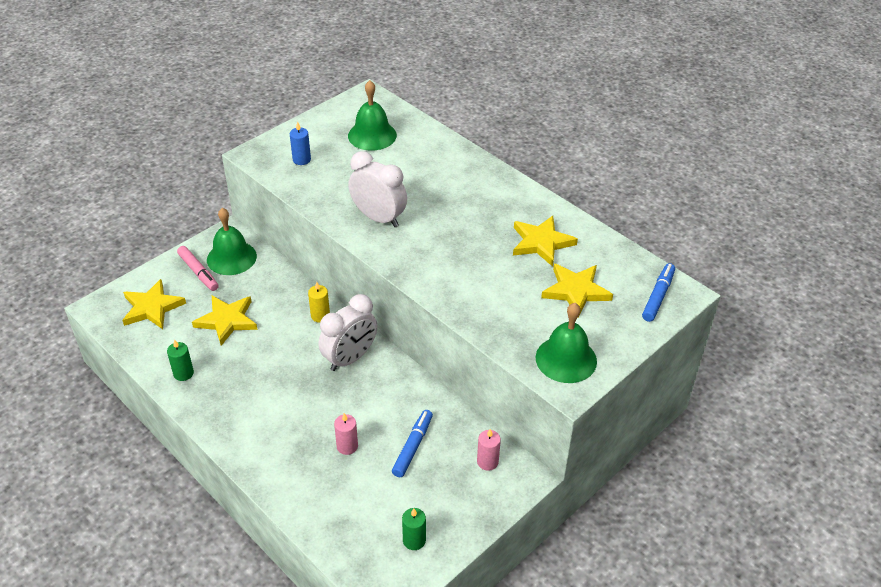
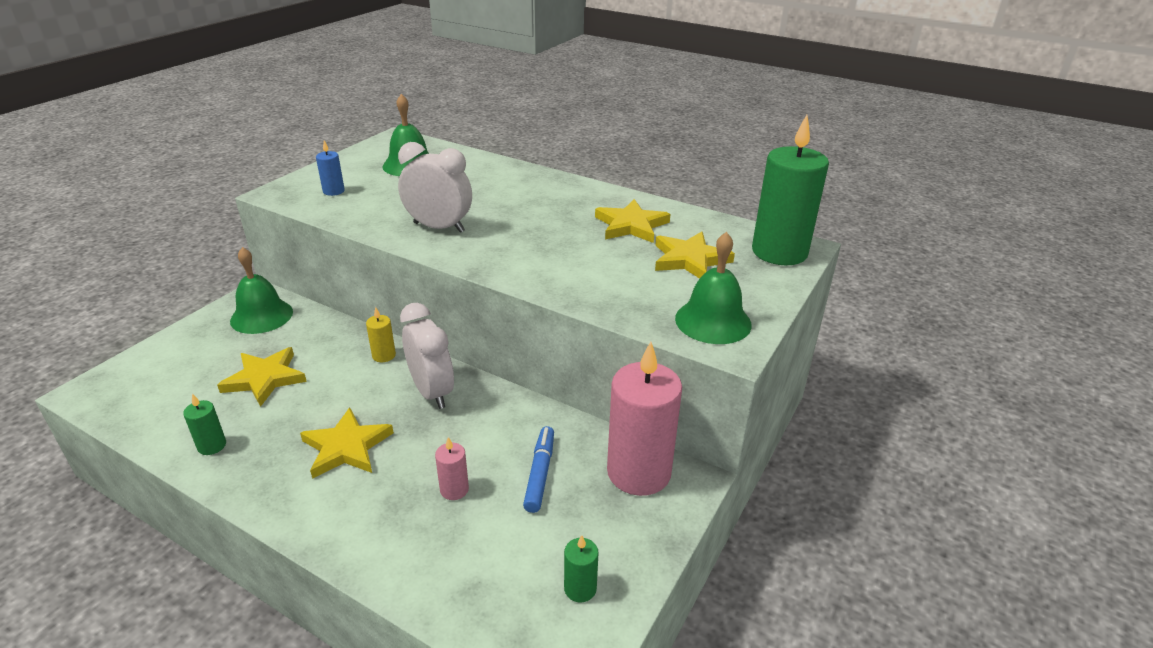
camera: 15 degrees left, 10 degrees down
yellow star [122,279,186,329] -> yellow star moved to [300,407,394,479]
pink marker [177,246,219,291] -> none
white clock [319,294,377,371] -> white clock turned 60 degrees counterclockwise [400,303,454,409]
pink candle [477,429,501,471] -> pink candle [607,342,682,496], size x2.31
blue marker [642,263,675,322] -> green candle [752,115,829,265]

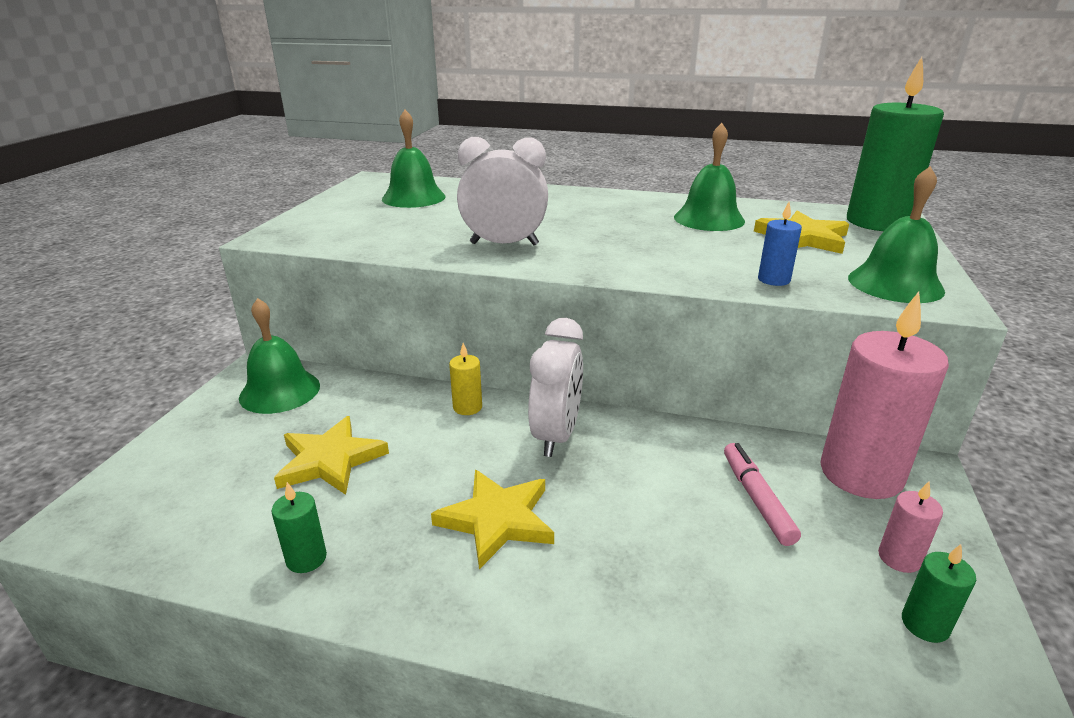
camera: 15 degrees left, 5 degrees down
blue candle [316,140,345,196] -> blue candle moved to [758,202,802,286]
white clock [400,303,454,409] -> white clock turned 60 degrees clockwise [528,318,583,457]
pink candle [435,437,469,500] -> pink candle moved to [878,481,943,573]
blue marker [523,426,554,513] -> pink marker [724,443,801,546]
yellow star [595,199,670,243] -> green bell [674,123,745,231]

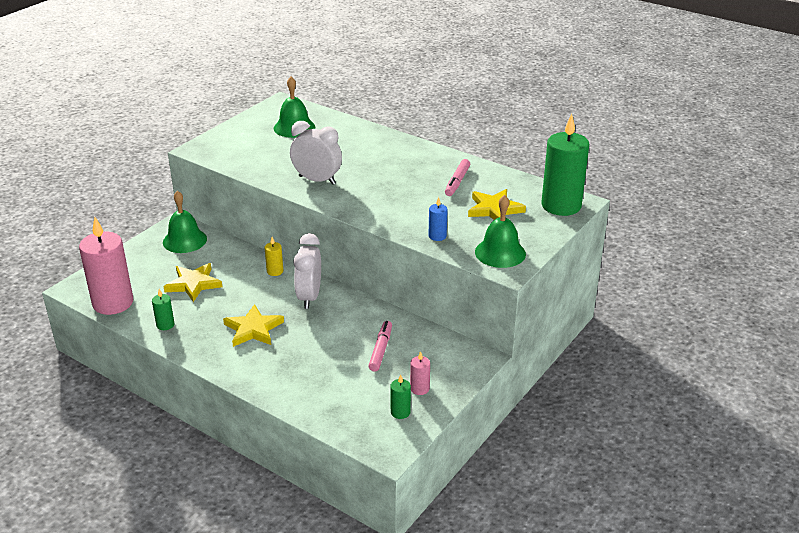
camera: 20 degrees right, 5 degrees up
white clock [528,318,583,457] -> white clock turned 150 degrees clockwise [293,233,321,309]
green bell [674,123,745,231] -> pink marker [445,159,470,196]
pink candle [820,292,949,499] -> pink candle moved to [79,217,133,315]

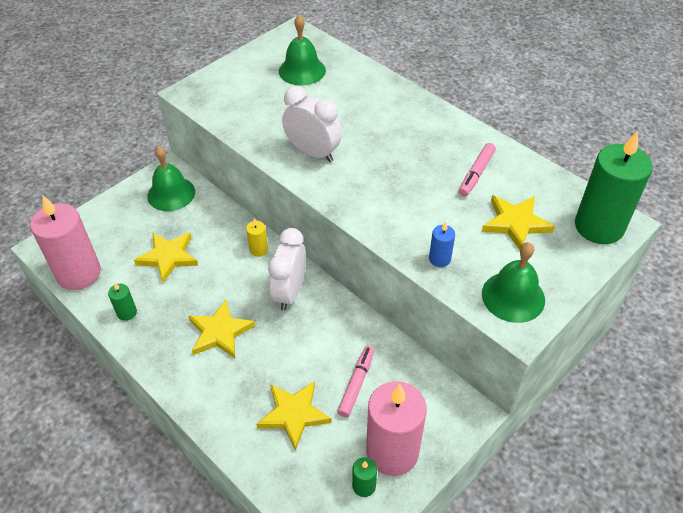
camera: 10 degrees right, 15 degrees up
pink candle [410,351,430,395] -> pink candle [366,381,427,476], size x2.31
none -> yellow star [256,381,332,451]

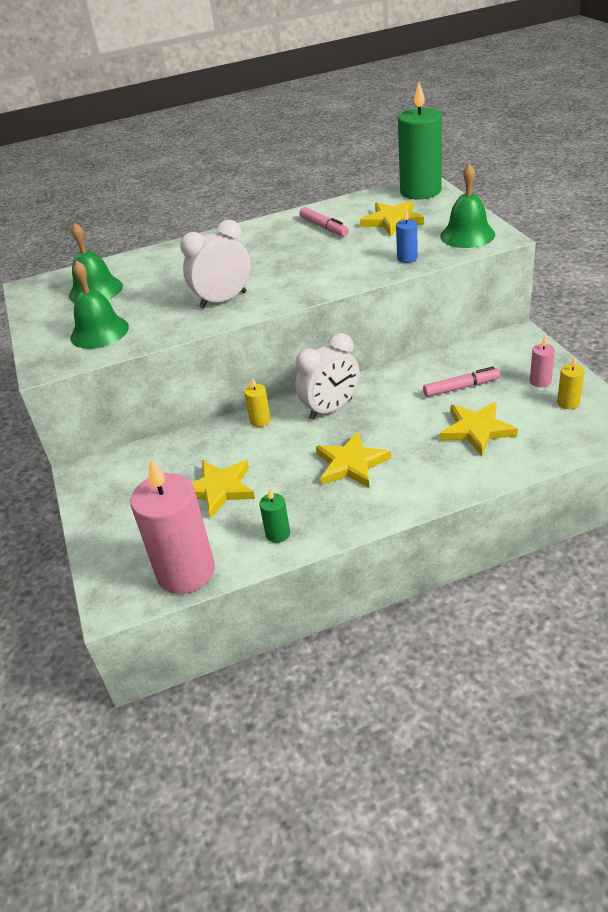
camera: 60 degrees left, 10 degrees down
green bell [147,146,195,211] -> green bell moved to [70,260,129,349]
white clock [268,228,306,311] -> white clock turned 75 degrees counterclockwise [295,333,360,420]
pink marker [337,345,375,418] -> pink marker turned 120 degrees clockwise [423,367,500,397]
green candle [352,457,377,497] -> yellow candle [557,356,585,409]
pink candle [366,381,427,476] -> pink candle [530,337,555,387], size x0.43

